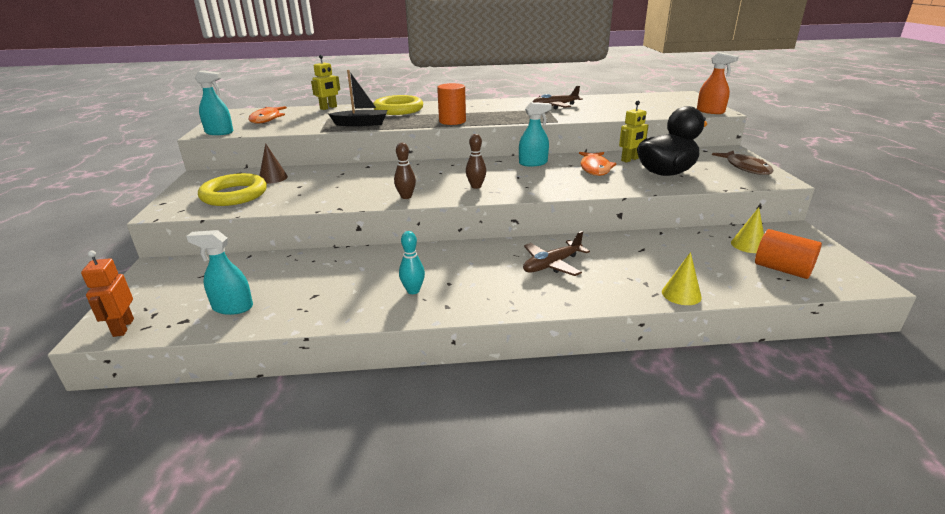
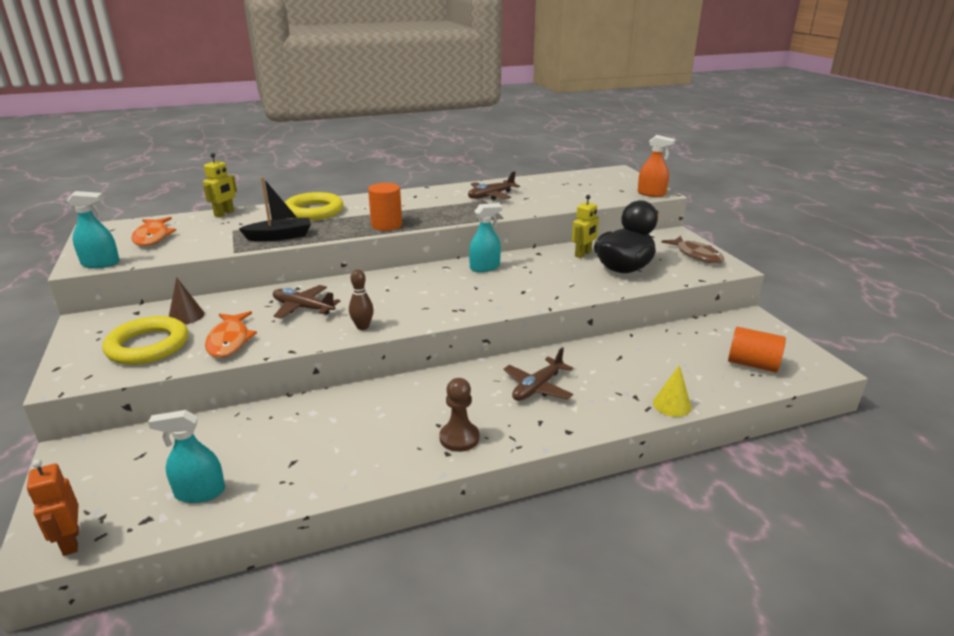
camera: 15 degrees left, 0 degrees up
turquoise bowling pin [399,231,425,294] -> none
brown bowling pin [466,134,486,189] -> none
orange fish [579,152,617,176] -> orange fish moved to [205,311,257,358]
yellow cone [731,207,764,253] -> none
none -> brown plane [273,285,340,319]
none -> brown pawn [439,378,479,452]

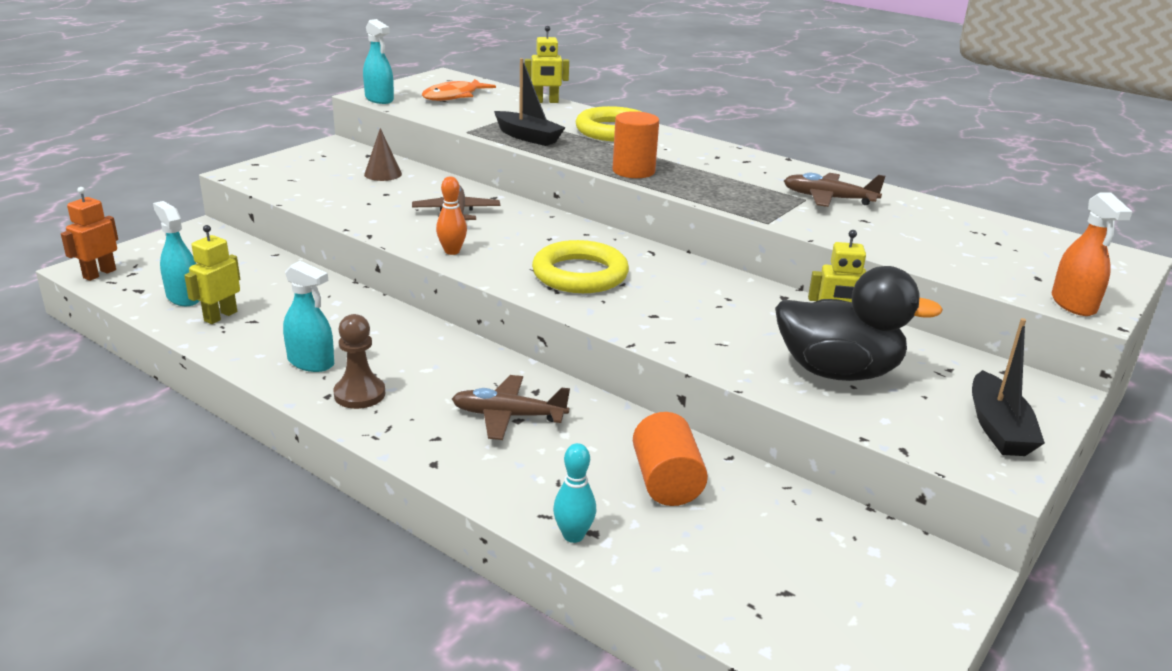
camera: 55 degrees right, 0 degrees up
yellow ring [102,316,188,365] -> yellow ring moved to [532,240,629,293]
orange fish [205,311,257,358] -> none
brown bowling pin [349,269,374,330] -> orange bowling pin [436,177,467,255]
turquoise spray bottle [469,203,502,272] -> turquoise spray bottle moved to [283,261,334,372]
yellow cone [653,365,692,417] -> turquoise bowling pin [553,443,596,543]
brown fish [661,236,724,264] -> black boat [972,318,1045,456]
orange cylinder [728,327,786,373] -> orange cylinder moved to [633,412,708,506]
none -> yellow robot [184,225,240,324]

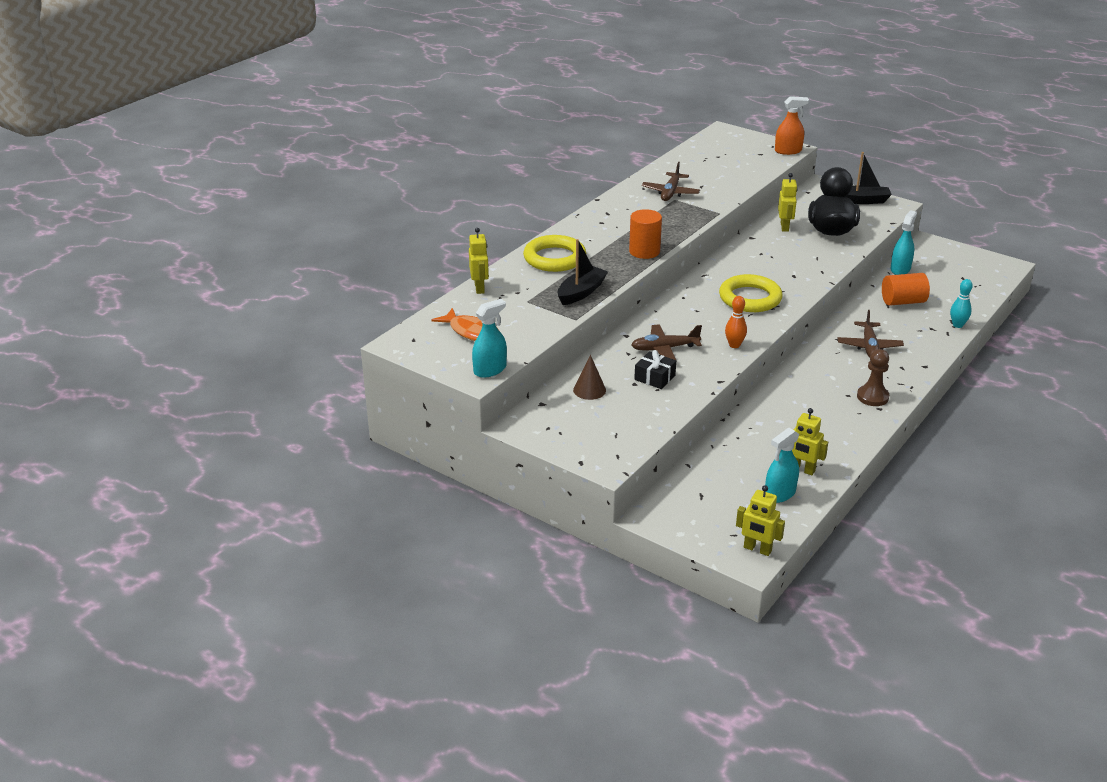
camera: 90 degrees left, 5 degrees up
orange robot [61,187,118,281] -> yellow robot [736,485,785,556]
turquoise spray bottle [283,261,334,372] -> turquoise spray bottle moved to [890,210,917,275]
none -> black gift [634,350,676,389]

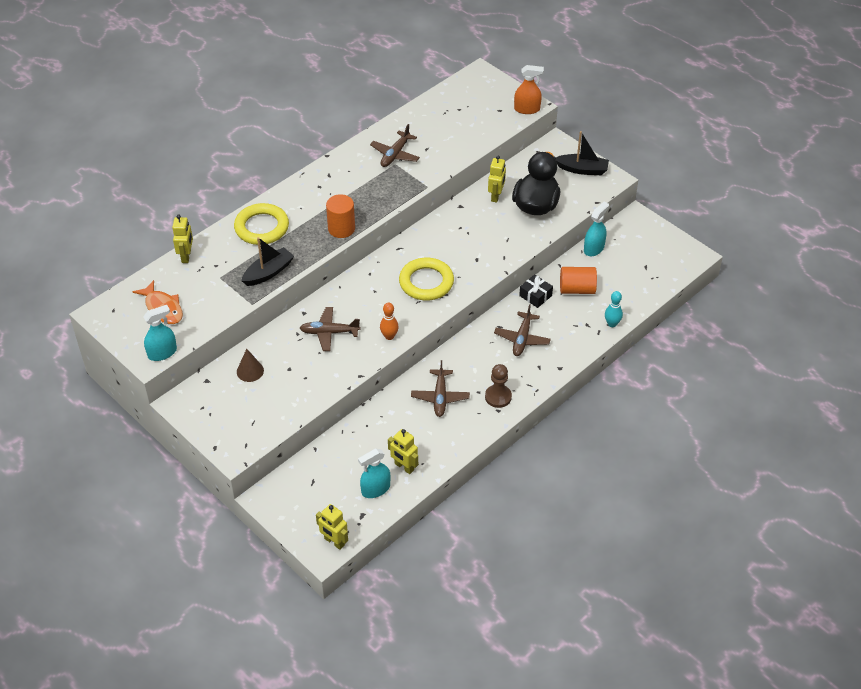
camera: 10 degrees right, 15 degrees up
black gift [634,350,676,389] -> black gift moved to [519,274,553,308]
none -> brown plane [411,360,470,417]

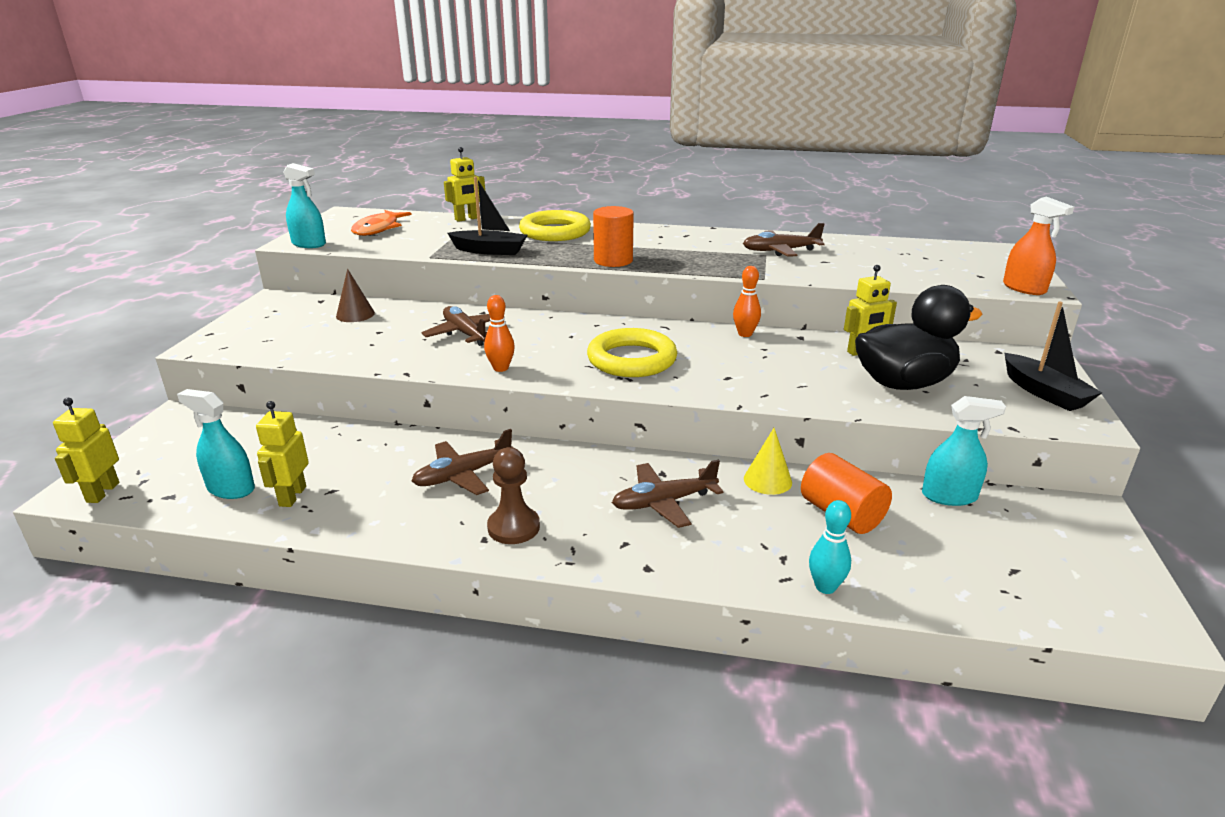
camera: 55 degrees right, 20 degrees down
black gift [519,274,553,308] -> yellow cone [744,428,792,495]
none -> orange bowling pin [733,266,761,337]

